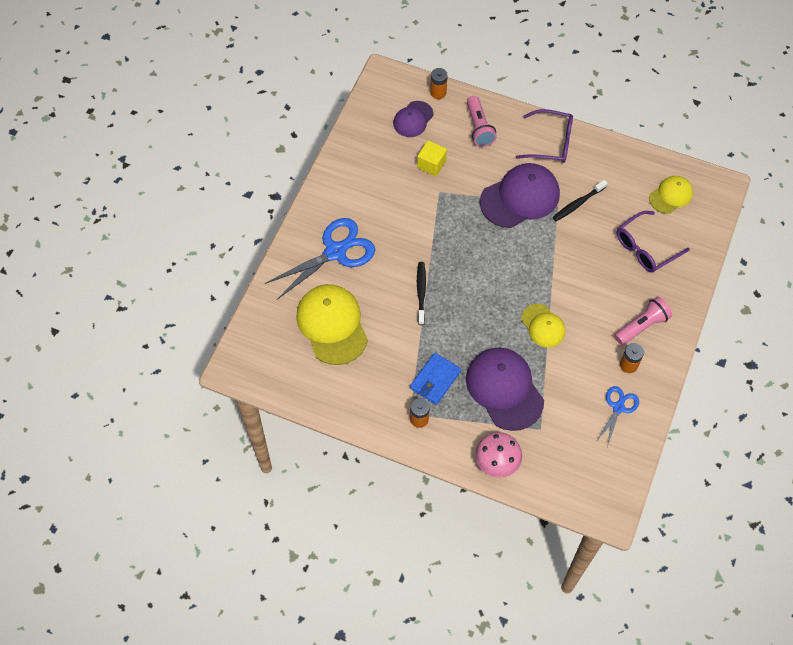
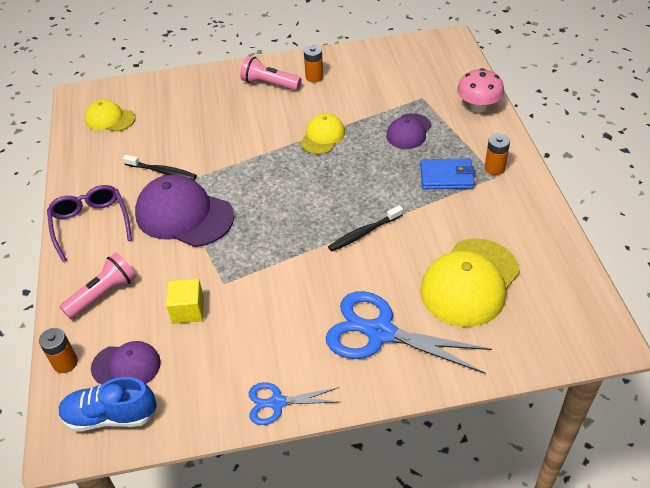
camera: 120 degrees left, 15 degrees down
purple cap [466,348,544,431] -> purple cap [386,113,432,149], size x0.57
blue scissors [597,386,639,447] -> blue scissors moved to [249,382,340,425]
purple glasses [617,211,690,273] -> none
none -> blue shoe [59,377,157,432]

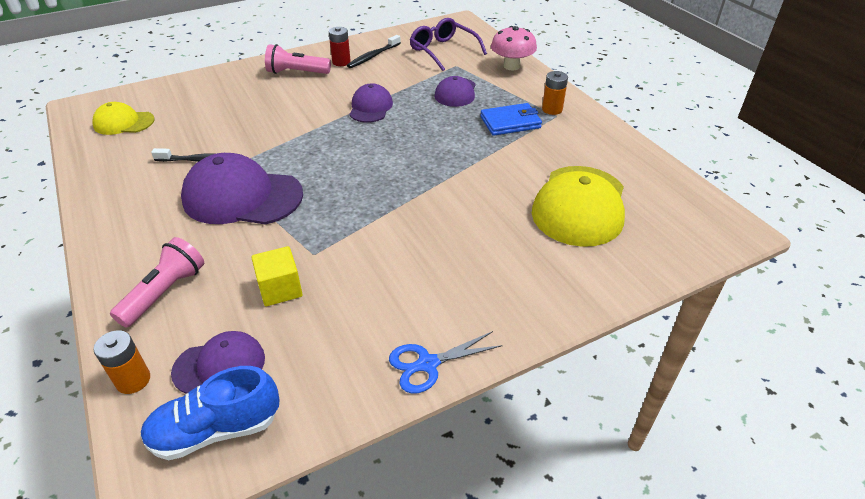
camera: 20 degrees left, 5 degrees down
purple glasses [47,185,132,262] -> purple glasses moved to [410,18,487,71]
yellow cap [300,114,345,154] -> purple cap [349,83,393,123]
orange battery [304,45,323,83] -> red battery [329,27,351,66]
blue scissors [326,291,492,374] -> none
black toothbrush [328,205,403,251] -> black toothbrush moved to [347,35,401,68]

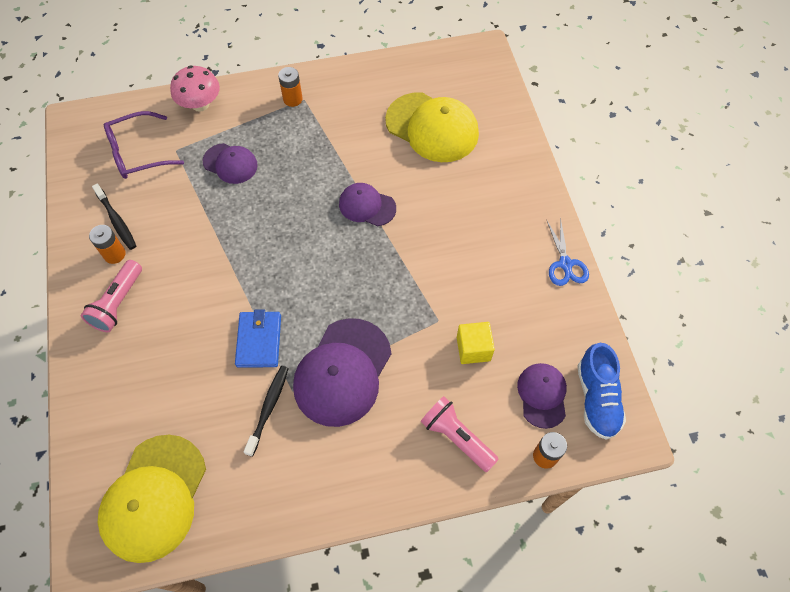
camera: 75 degrees left, 20 degrees up
yellow cap [92,102,155,135] -> yellow cap [98,435,206,563], size x1.76
red battery [329,27,351,66] -> orange battery [89,225,126,264]
purple cap [349,83,393,123] -> purple cap moved to [339,183,396,226]
blue wallet [480,103,542,136] -> blue wallet moved to [235,310,281,368]

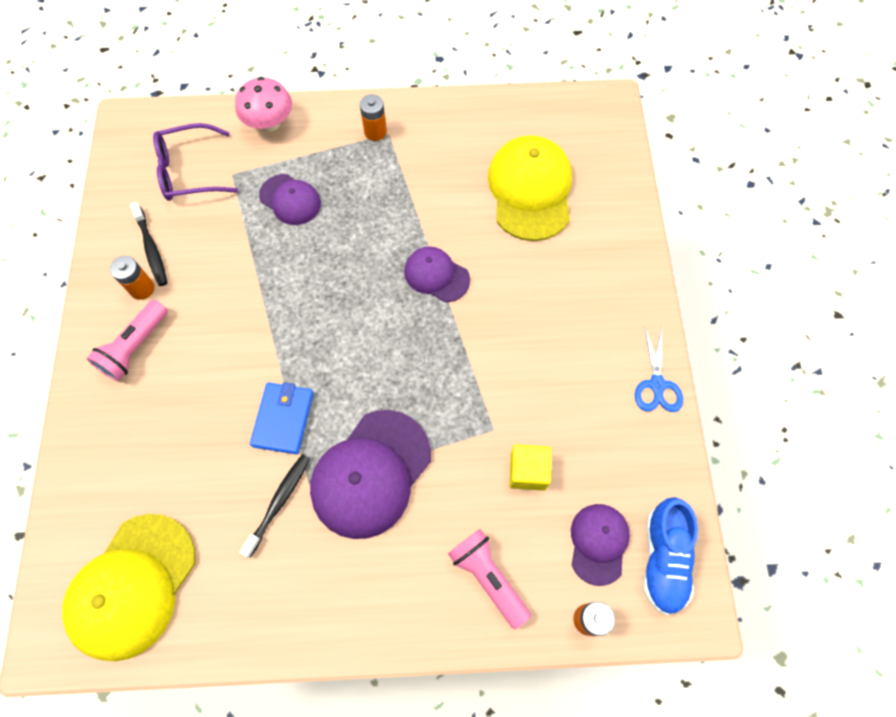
camera: 10 degrees right, 5 degrees up
yellow cap [385,92,479,162] -> yellow cap turned 135 degrees counterclockwise [488,135,572,241]

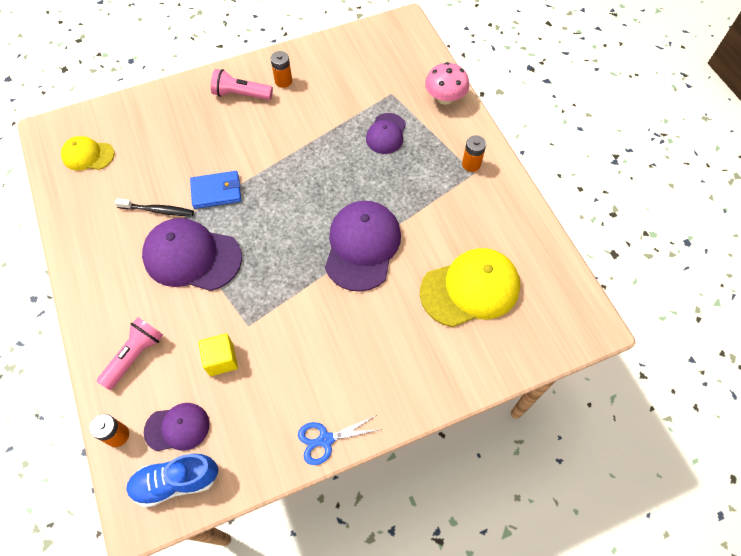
camera: 70 degrees right, 5 degrees down
yellow cap [62,514,196,661] -> yellow cap [61,136,115,171], size x0.57
black toothbrush [130,202,167,286] -> none
purple glasses [153,123,239,201] -> none
purple cap [404,246,470,302] -> purple cap [325,201,401,292], size x1.76

